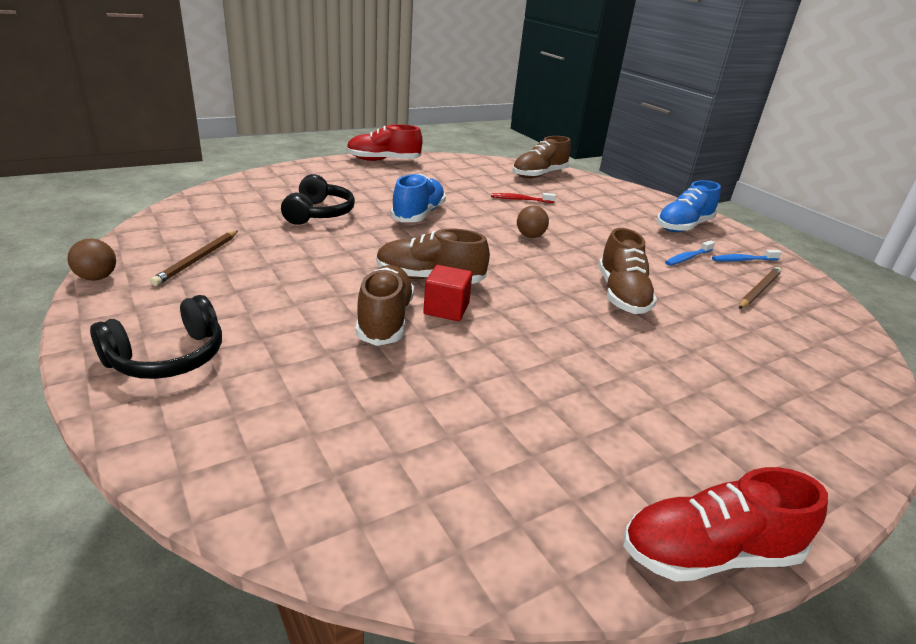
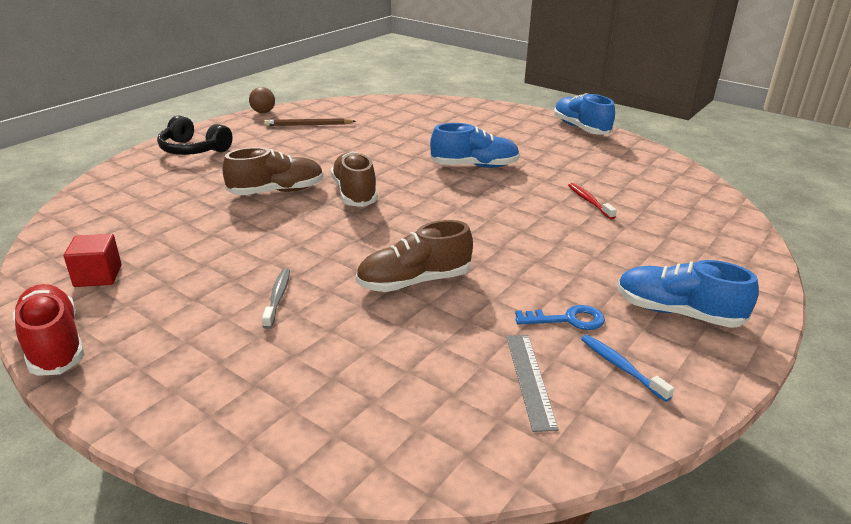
camera: 70 degrees right, 0 degrees up
black headphones [281,174,355,225] -> none
red shoe [346,124,423,161] -> blue shoe [554,93,615,135]
red cube [423,265,472,321] -> red cube moved to [64,234,122,287]
brown shoe [513,136,571,178] -> none
brown ball [517,206,549,238] -> none
blue toothbrush [665,240,715,266] -> blue key [515,305,605,330]
brown pencil [739,267,781,309] -> grey ruler [506,335,559,432]
none -> grey toothbrush [262,268,290,329]

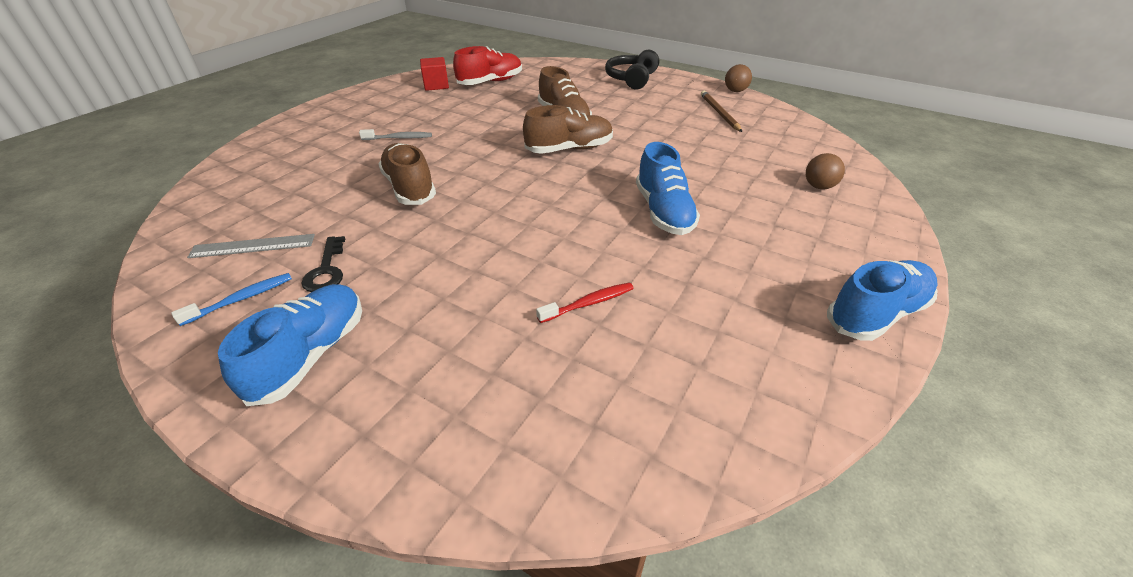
camera: 85 degrees right, 10 degrees up
red shoe [13,284,85,376] -> red shoe moved to [453,46,522,85]
blue key [515,305,605,330] -> black key [302,236,345,292]
none -> brown ball [806,153,845,189]

